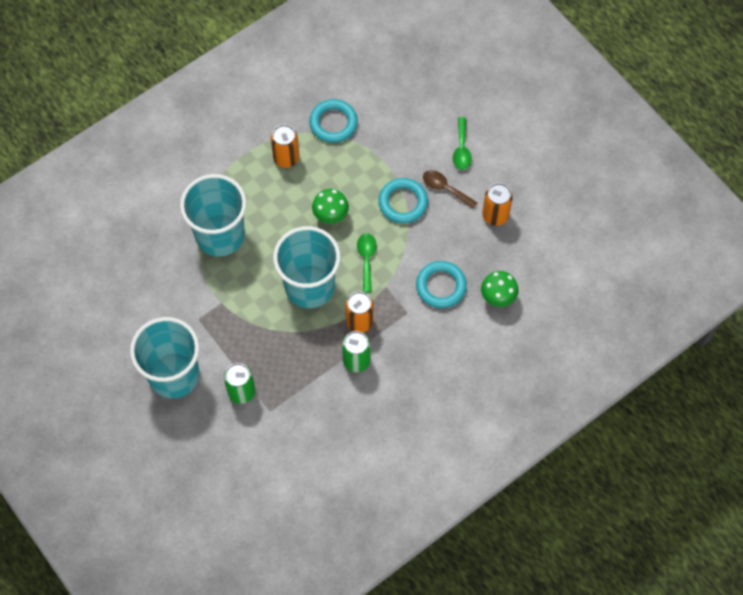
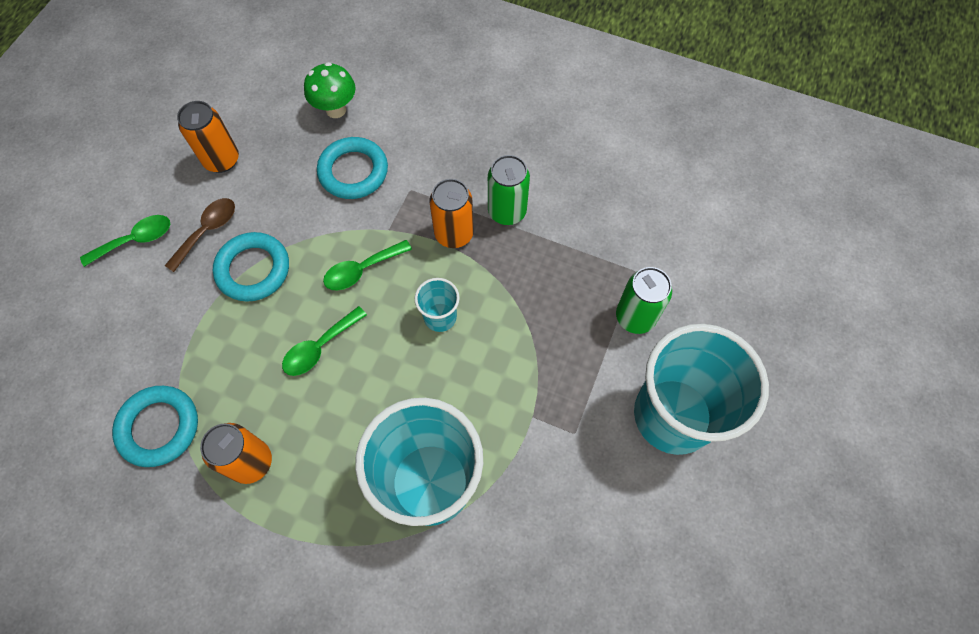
camera: 120 degrees left, 0 degrees up
turquoise cup [273,226,341,308] -> turquoise cup [415,278,460,332], size x0.43
green mushroom [312,189,349,224] -> green spoon [282,306,367,376]
brown spoon [423,170,477,209] -> brown spoon turned 150 degrees counterclockwise [165,198,235,272]

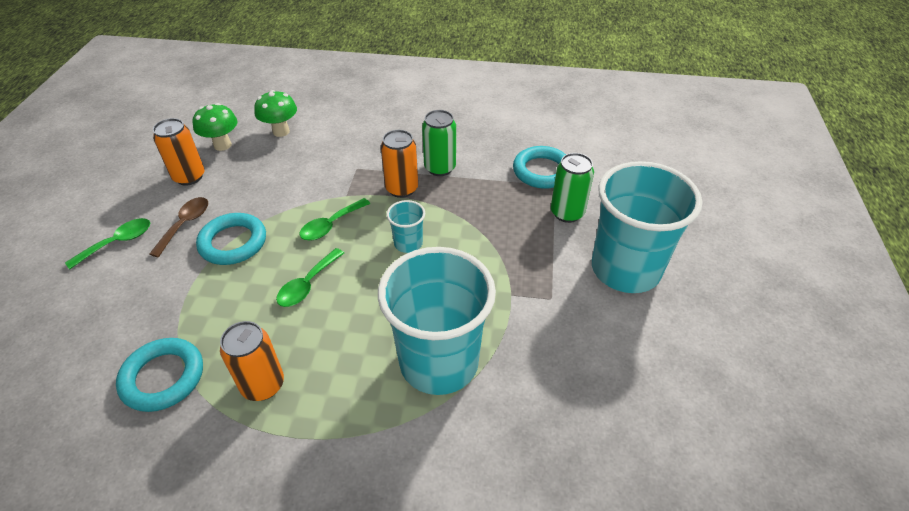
camera: 15 degrees left, 20 degrees down
turquoise ring [317,137,388,199] -> turquoise ring moved to [513,146,566,189]
none -> green mushroom [192,103,237,151]

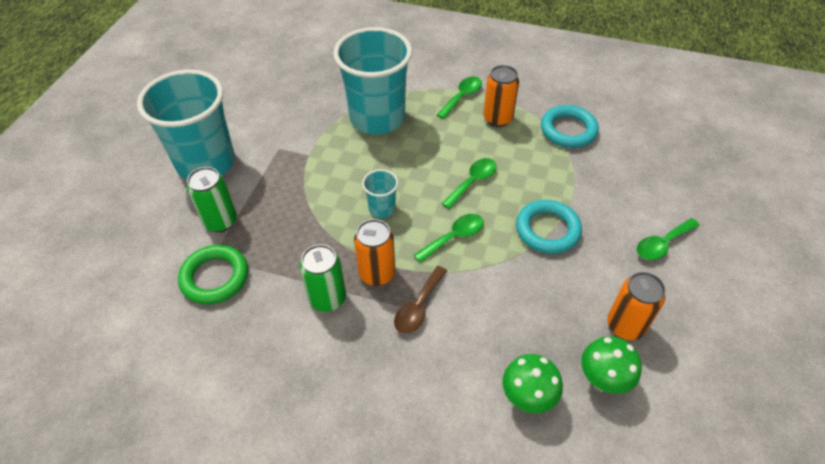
camera: 170 degrees left, 5 degrees up
brown spoon [149,197,208,258] -> brown spoon moved to [394,266,447,334]
turquoise ring [513,146,566,189] -> green ring [178,245,248,305]
none -> green spoon [437,76,482,119]

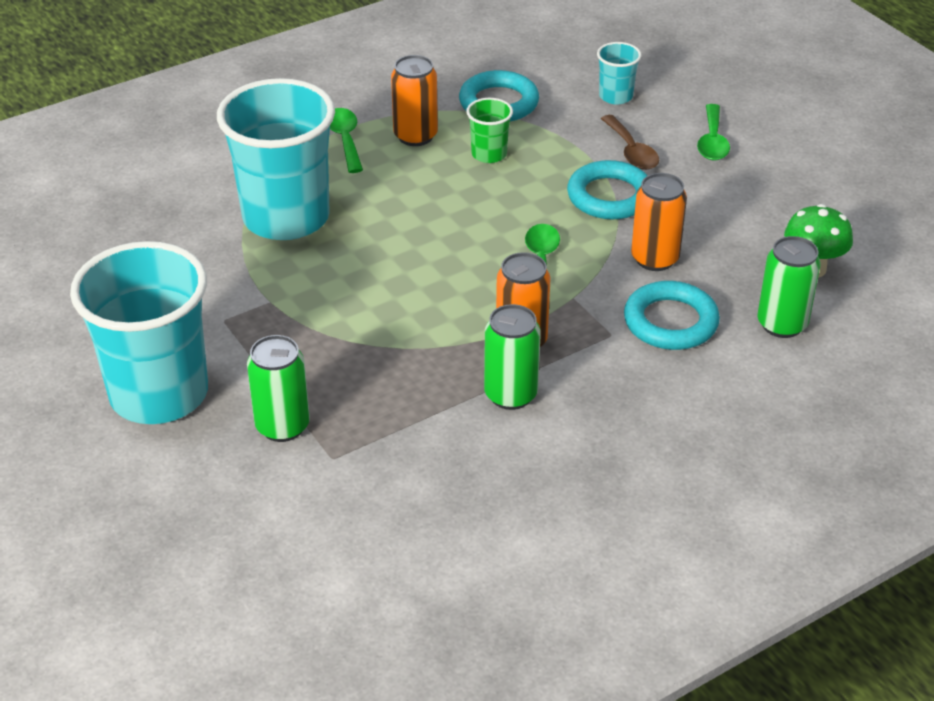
camera: 50 degrees left, 10 degrees down
green ring [178,245,248,305] -> none
turquoise cup [362,169,398,218] -> turquoise cup moved to [597,42,641,105]
brown spoon [394,266,447,334] -> brown spoon moved to [601,115,659,170]
green spoon [442,158,497,209] -> none
green mushroom [502,354,563,413] -> green can [758,236,821,338]
orange can [607,272,666,340] -> orange can moved to [631,173,687,271]
none -> green cup [466,98,513,163]
none -> turquoise ring [624,281,720,350]

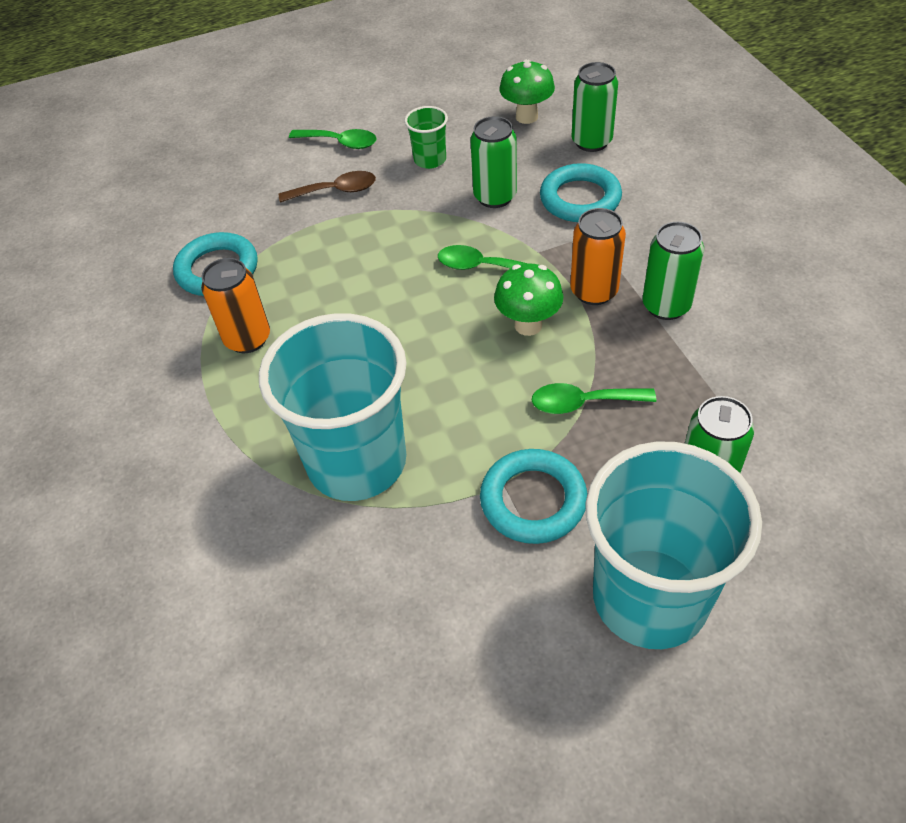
camera: 75 degrees left, 10 degrees up
green spoon [330,108,363,173] -> green spoon moved to [532,383,656,414]
green cup [466,98,513,163] -> green cup moved to [404,106,448,169]
turquoise ring [567,160,648,219] -> turquoise ring moved to [480,449,588,544]
turquoise cup [597,42,641,105] -> none
orange can [631,173,687,271] -> green can [470,116,517,208]
none -> green mushroom [494,263,564,336]

